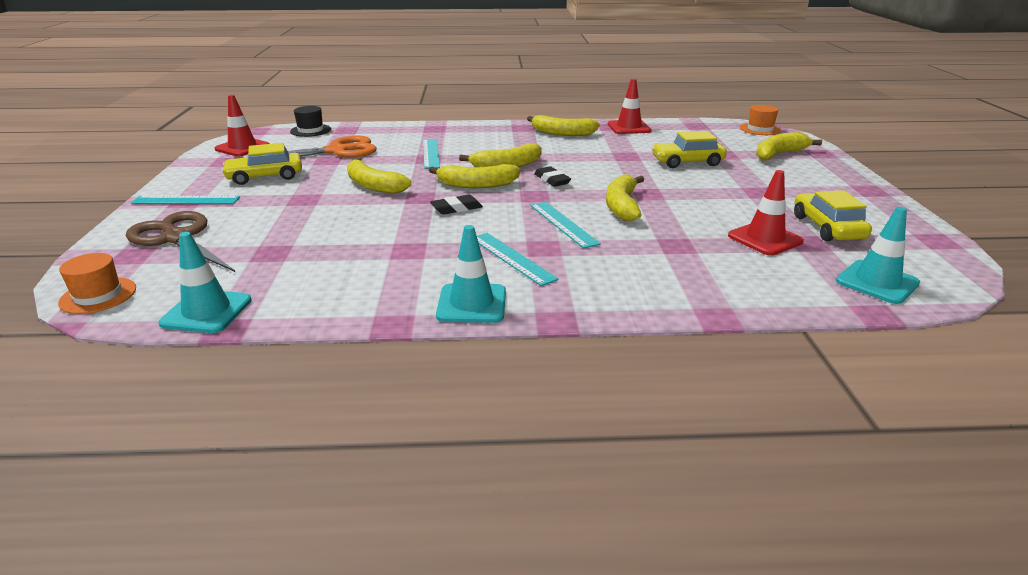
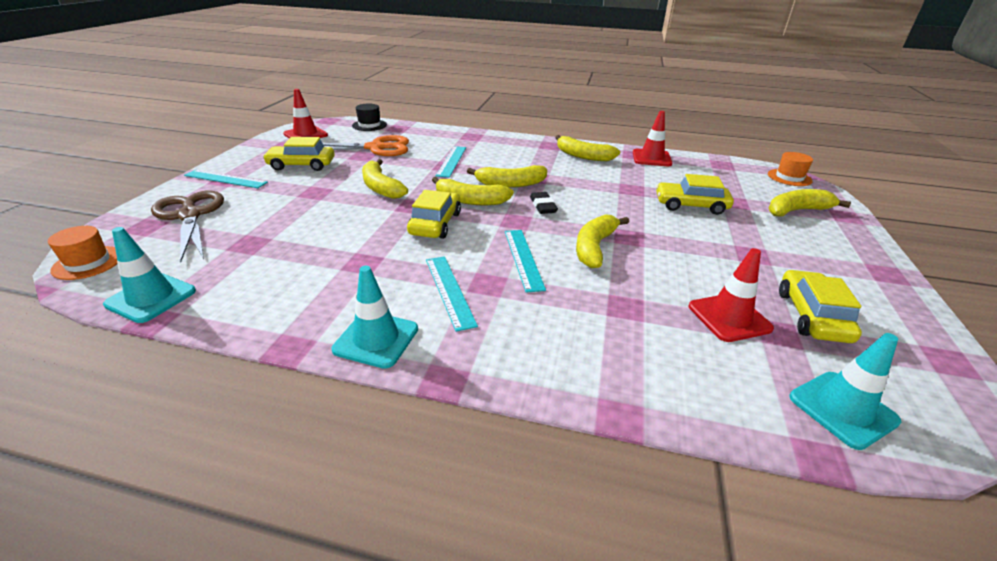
camera: 15 degrees right, 5 degrees up
black eraser [430,195,483,215] -> yellow car [407,190,461,239]

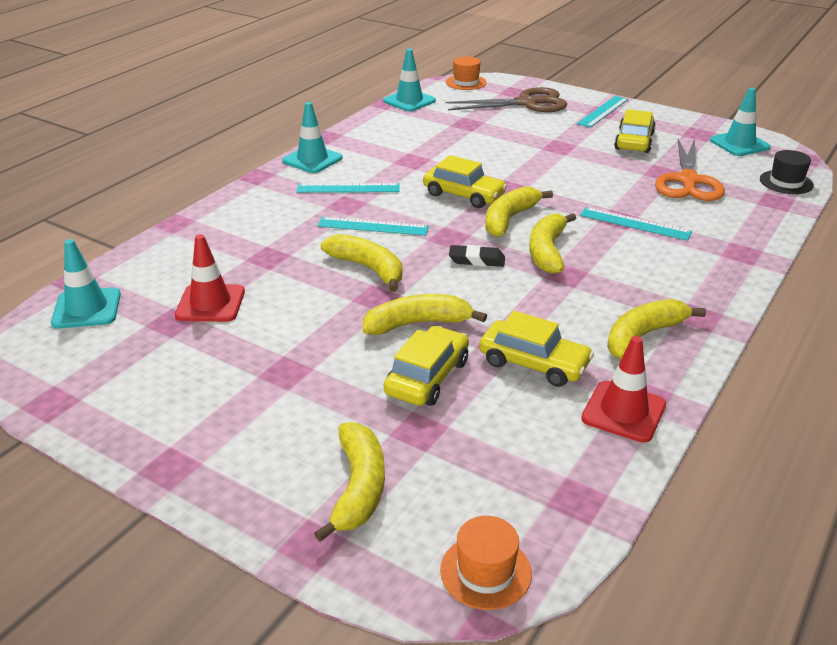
camera: 110 degrees right, 0 degrees up
red traffic cone [283,89,328,138] -> turquoise traffic cone [710,88,771,156]
yellow banana [362,159,408,199] -> yellow banana moved to [363,294,487,335]
yellow car [779,270,862,343] -> yellow car moved to [479,311,594,387]

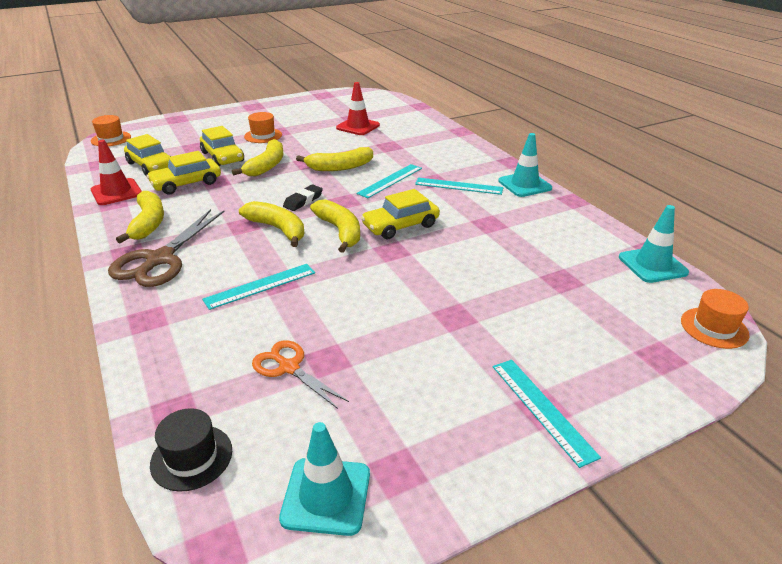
camera: 120 degrees right, 0 degrees up
turquoise traffic cone [51,239,121,329] -> none
turquoise ruler [296,183,400,193] -> turquoise ruler turned 75 degrees clockwise [415,178,503,195]
yellow banana [314,422,385,542] -> none
brown scissors [445,87,567,112] -> brown scissors moved to [108,209,225,287]
yellow car [614,109,656,153] -> yellow car moved to [124,134,171,176]
orange scissors [655,138,725,201] -> orange scissors [252,340,349,409], size x0.61
none -> orange hat [244,112,282,143]

